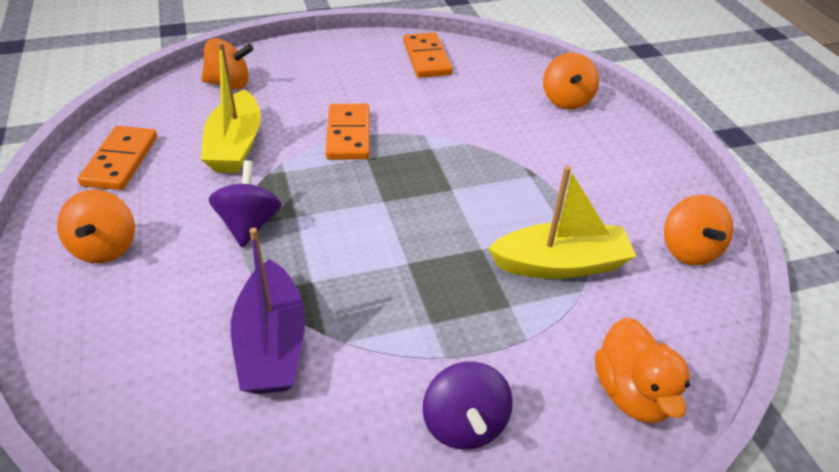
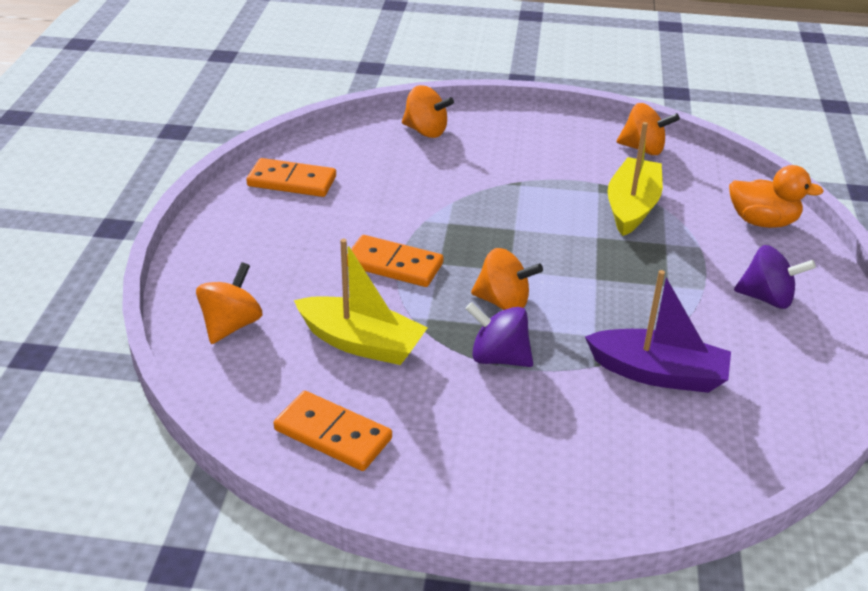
camera: 65 degrees left, 5 degrees down
orange spinning top [57,190,135,263] -> orange spinning top moved to [471,248,543,310]

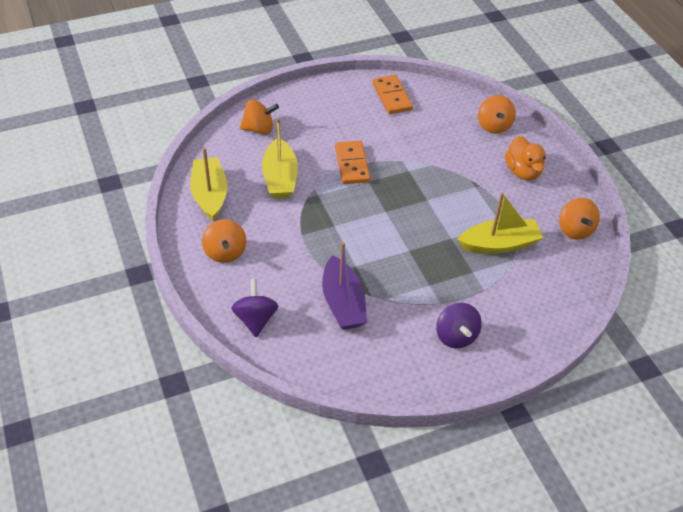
camera: 60 degrees right, 10 degrees up
orange domino [274,391,392,471] -> yellow boat [190,147,227,222]
purple spinning top [465,302,533,367] -> purple spinning top moved to [231,279,278,337]
orange spinning top [471,248,543,310] -> orange spinning top moved to [202,219,246,263]
orange duck [729,165,824,228] -> orange duck moved to [505,136,546,180]

